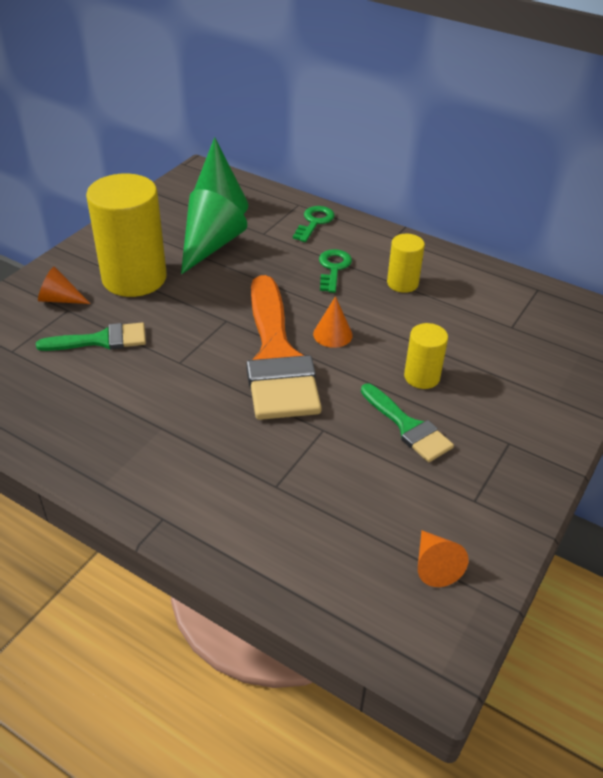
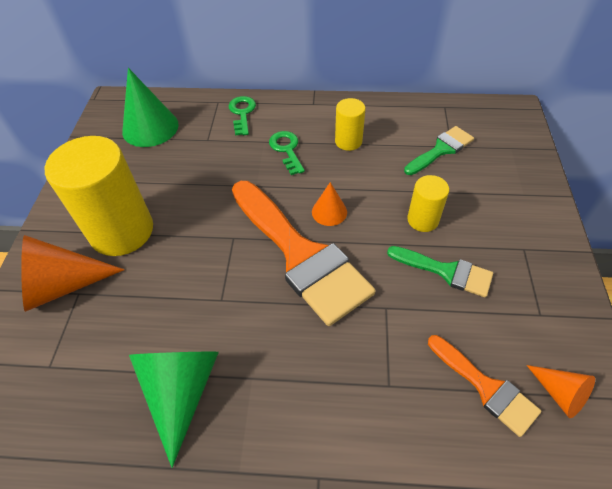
camera: 25 degrees left, 10 degrees up
green brush [36,323,146,351] -> green brush moved to [404,126,474,175]
orange cone [38,266,90,304] -> orange cone [21,235,125,312], size x1.84
green cone [181,189,247,275] -> green cone moved to [129,352,219,468]
none -> orange brush [428,335,541,437]

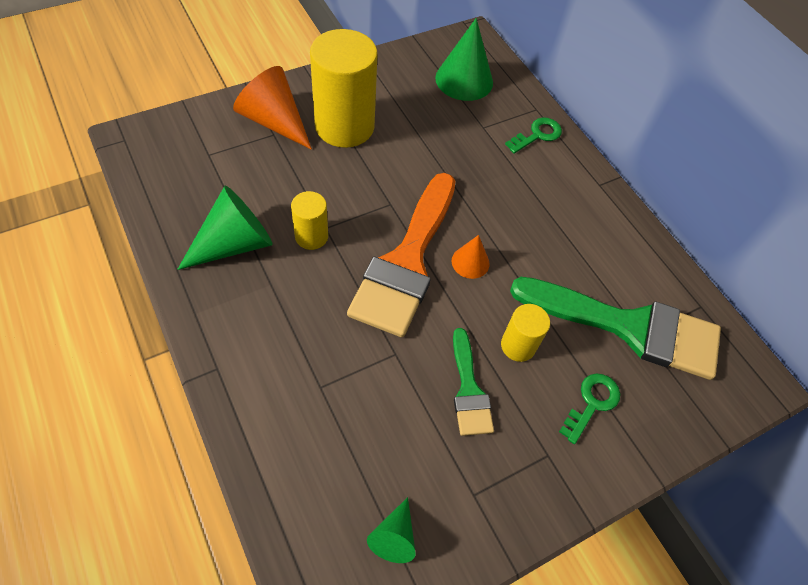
camera: 50 degrees right, 5 degrees up
green key [269,131,305,175] -> green key moved to [559,373,620,444]
yellow cylinder [335,98,365,151] -> yellow cylinder moved to [291,191,328,250]
green brush [404,126,474,175] -> green brush [510,277,721,380], size x1.97
orange brush [428,335,541,437] -> none
orange cone [527,365,595,418] -> green cone [367,497,415,563]

